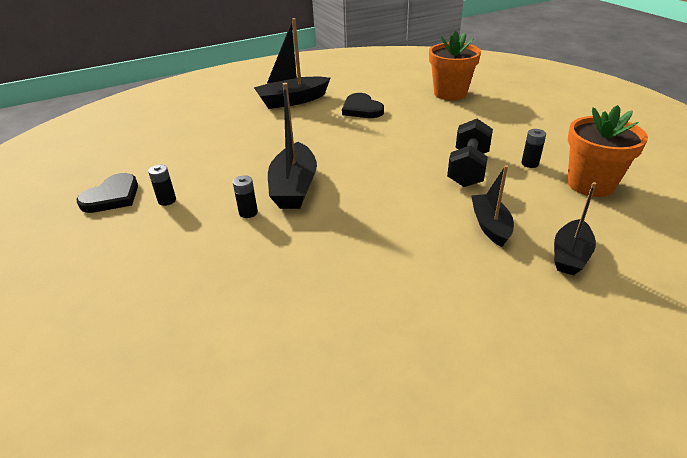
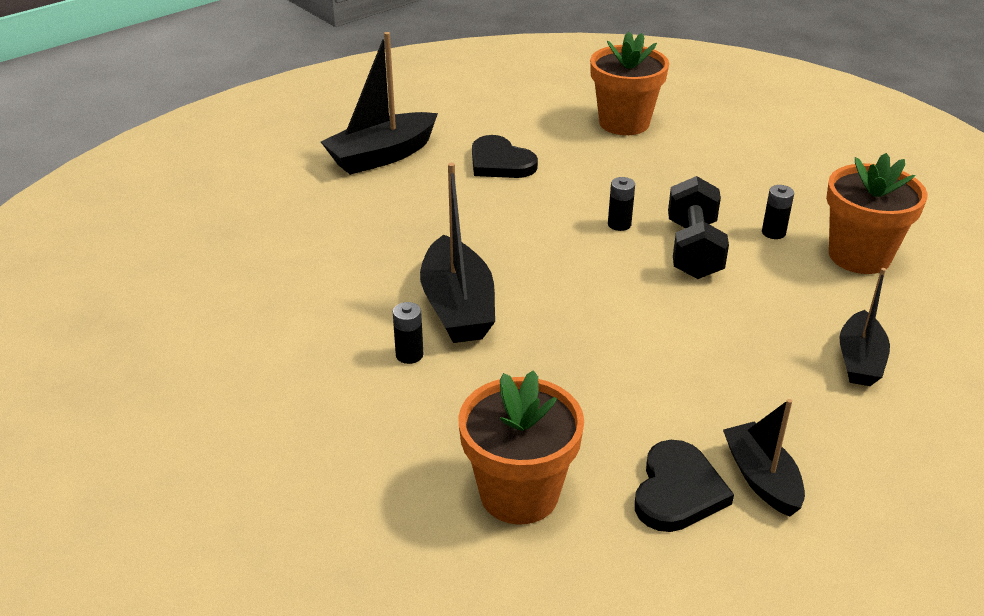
camera: 15 degrees left, 0 degrees up
black heart [77,173,138,213] -> black heart moved to [635,440,734,532]
black battery [148,165,176,206] -> black battery moved to [608,177,635,231]
black boat [471,165,514,247] -> black boat moved to [723,399,805,517]
none -> orange flower pot [458,370,584,525]

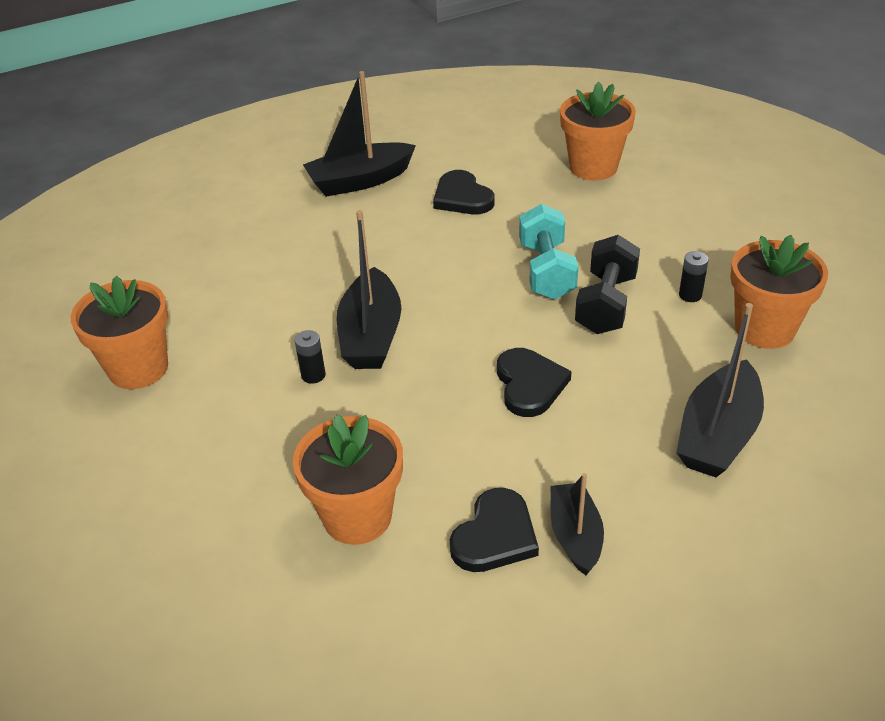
camera: 15 degrees right, 5 degrees up
black battery [608,177,635,231] -> turquoise dumbbell [519,204,578,299]
black boat [840,268,890,386] -> black boat [676,303,764,477], size x1.57
none -> orange flower pot [71,275,168,389]
none -> black heart [497,348,571,417]

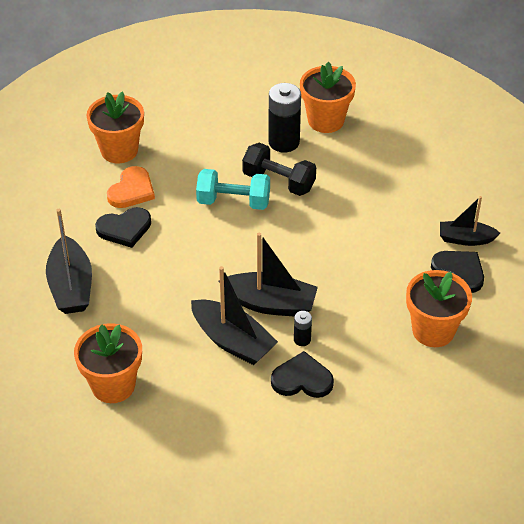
camera: 80 degrees left, 5 degrees up
orange flower pot [71,275,168,389] -> orange flower pot moved to [74,323,142,403]
black heart [497,348,571,417] -> black heart moved to [271,351,334,398]
black boat [676,303,764,477] -> black boat moved to [191,266,278,365]
black battery [679,251,709,302] -> black battery [268,83,301,153], size x2.08
none -> orange heart [107,166,155,208]

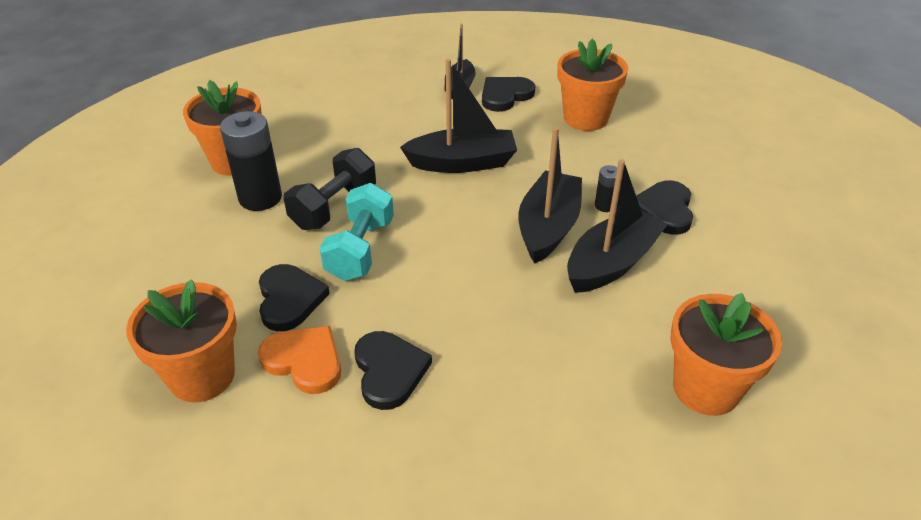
camera: 85 degrees left, 5 degrees down
black boat [46,209,92,314] -> black boat moved to [400,59,517,173]
none -> black heart [259,264,330,331]

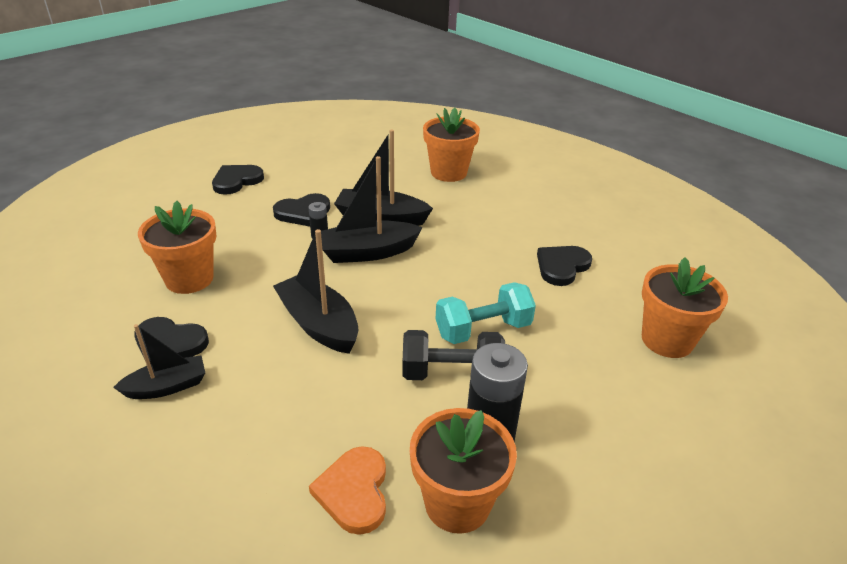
camera: 125 degrees left, 5 degrees down
orange heart [258,326,341,394] -> orange heart moved to [309,446,386,535]
black heart [259,264,330,331] -> black heart moved to [212,165,264,195]

